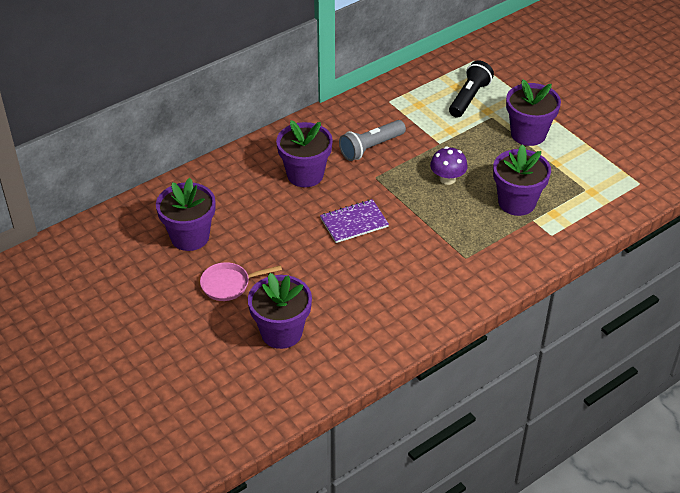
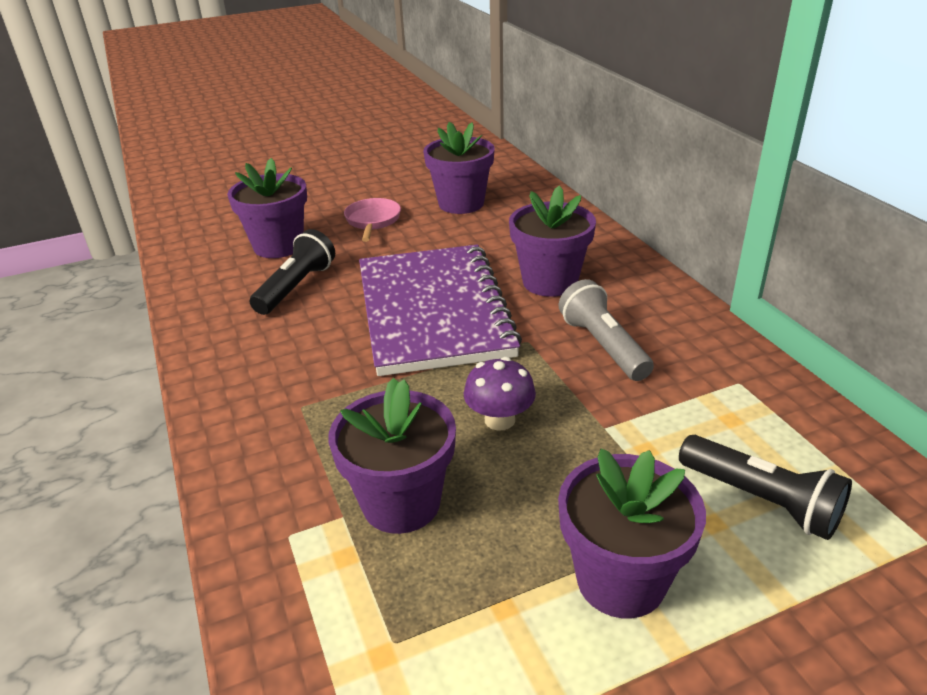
camera: 105 degrees right, 10 degrees down
purple notebook [320,199,389,243] -> purple notebook [359,245,522,376], size x2.23
none -> black flashlight [250,229,335,315]

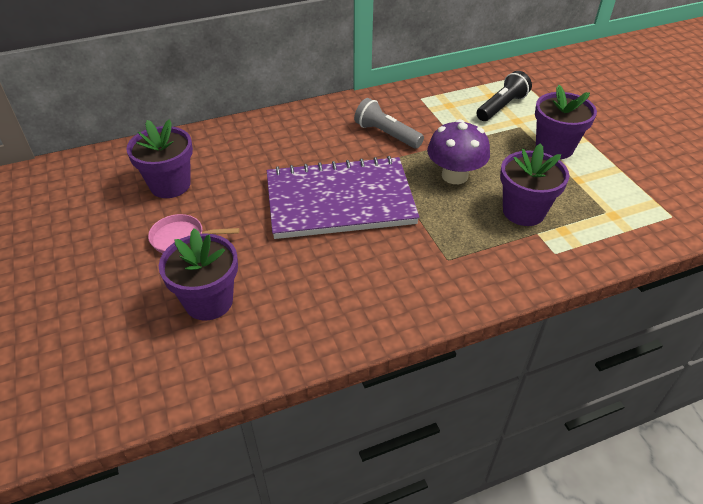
camera: 90 degrees left, 10 degrees up
black flashlight [250,229,335,315] -> none
purple mushroom [464,357,536,431] -> purple mushroom [427,119,490,184], size x1.52
purple flower pot [509,185,596,297] -> none
grey flashlight [559,279,654,381] -> grey flashlight turned 60 degrees clockwise [354,98,424,149]

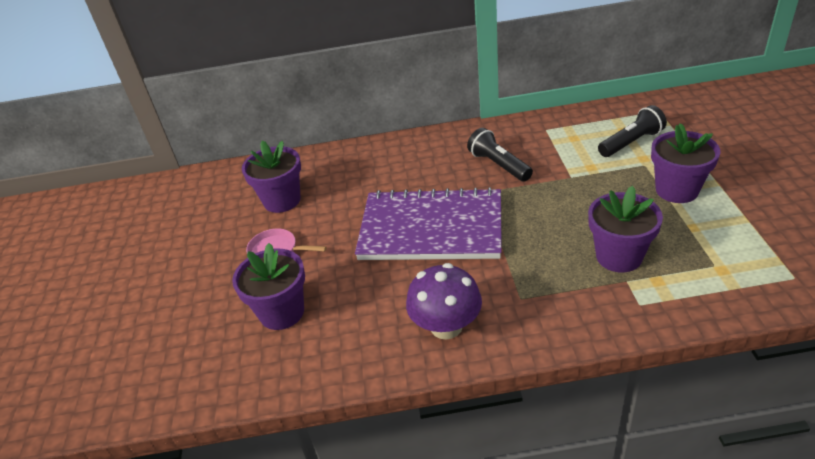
camera: 20 degrees right, 5 degrees down
grey flashlight [354,98,424,149] -> black flashlight [467,128,533,182]
purple mushroom [427,119,490,184] -> purple mushroom moved to [406,263,482,339]

